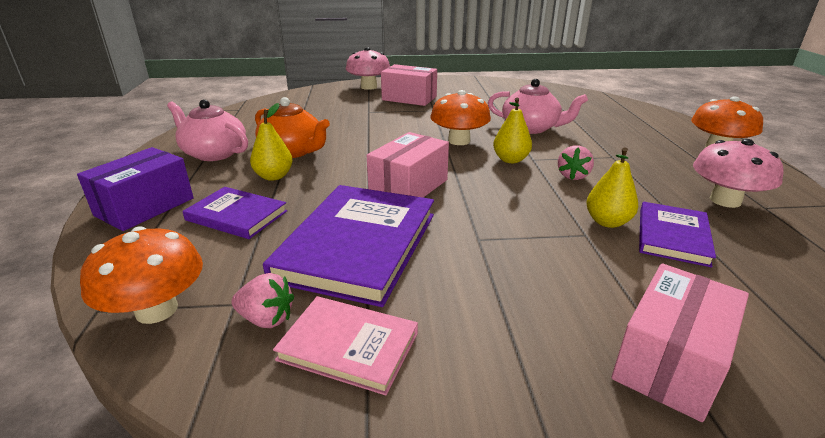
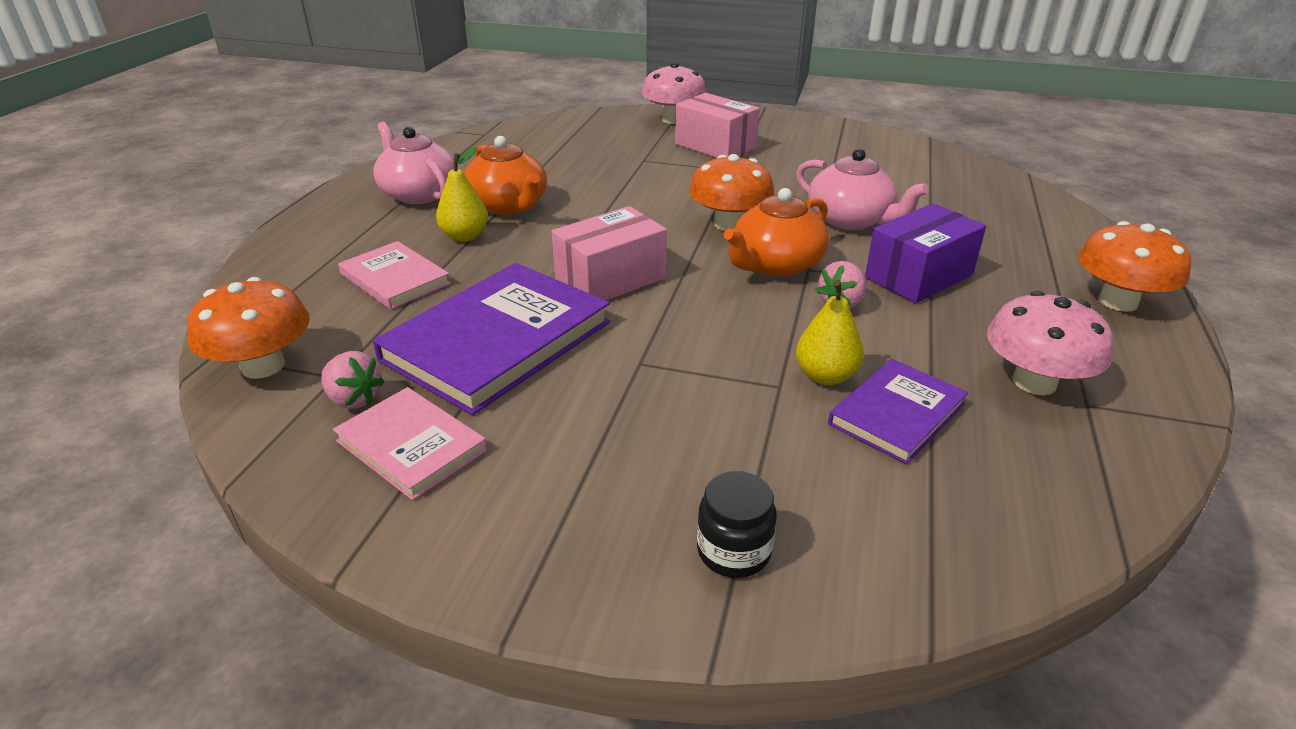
camera: 20 degrees right, 5 degrees up
purple box [77,147,194,231] -> purple box moved to [865,203,986,304]
purple book [182,187,287,239] -> pink book [338,241,451,310]
yellow pear [493,98,532,163] -> orange teapot [724,188,829,277]
pink box [611,263,749,422] -> black jar [697,471,777,578]

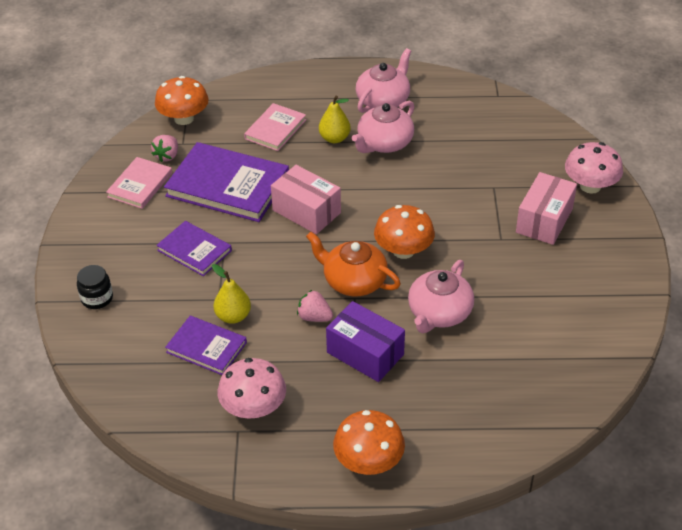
camera: 75 degrees right, 10 degrees up
orange teapot [464,136,547,215] -> pink teapot [352,101,415,153]
none -> purple book [156,221,232,276]

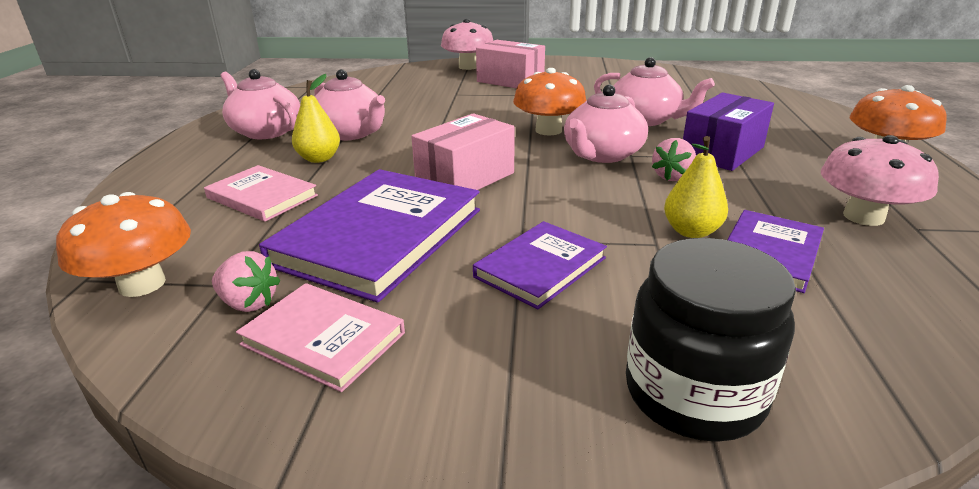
camera: 85 degrees left, 15 degrees down
black jar [77,265,113,309] -> black jar [626,238,796,442], size x1.78
orange teapot [306,232,401,297] -> pink teapot [564,84,648,163]

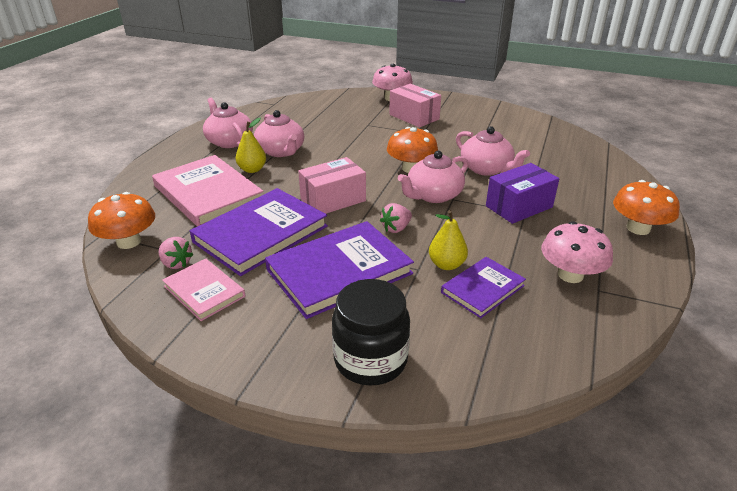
camera: 15 degrees right, 5 degrees up
pink book [204,165,318,222] -> pink book [152,155,264,226], size x1.78
purple book [473,221,607,309] -> purple book [265,221,414,319], size x1.78
pink strawberry [652,138,696,181] -> pink strawberry moved to [380,203,412,233]

